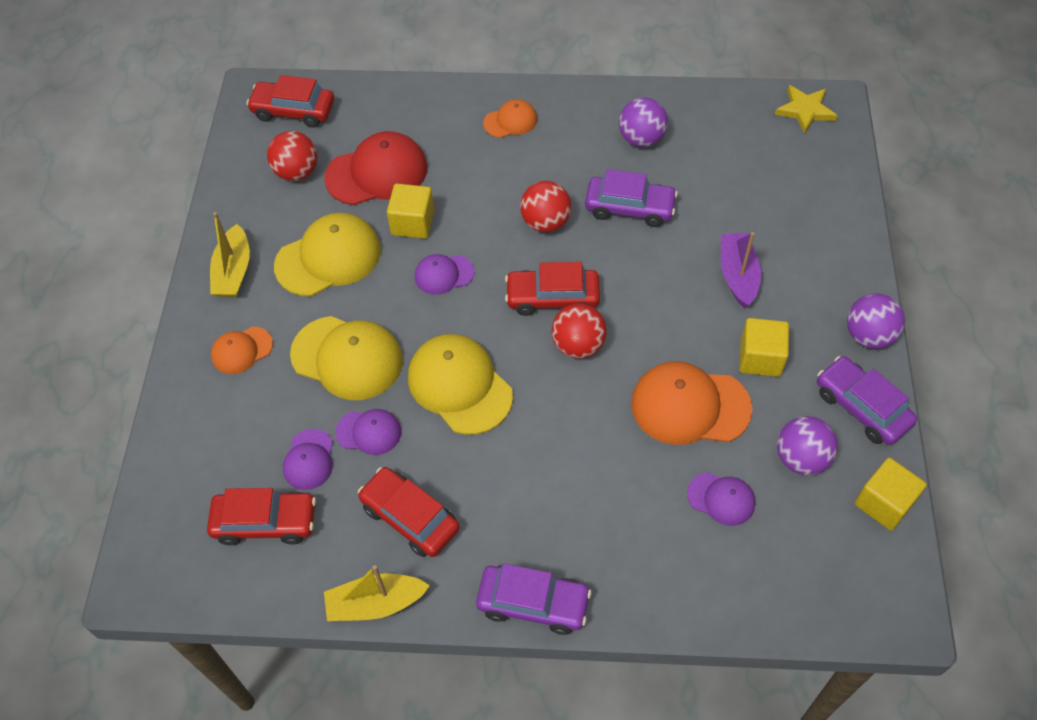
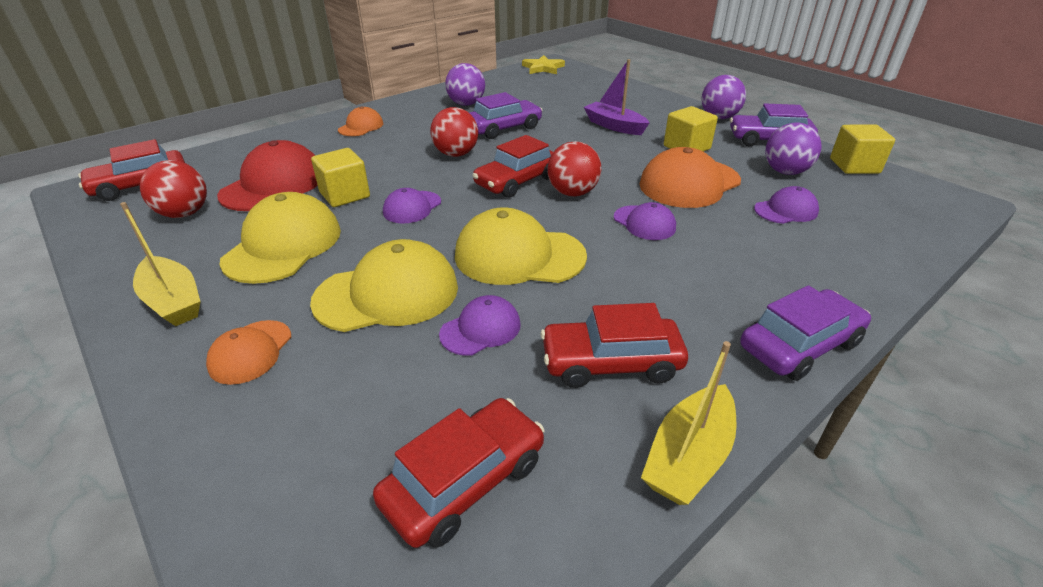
camera: 45 degrees left, 20 degrees down
purple cap [283,429,333,490] -> purple cap moved to [614,202,676,240]

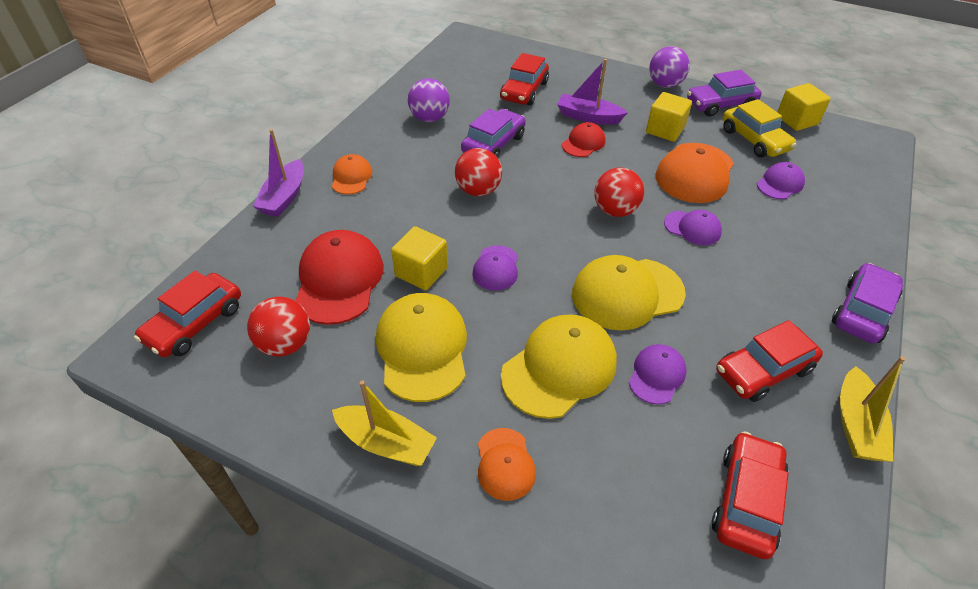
camera: 25 degrees left, 10 degrees up
red car [472,135,553,198] -> red car moved to [500,53,549,106]
yellow star [522,55,565,74] -> none
purple ball [765,122,822,175] -> yellow car [723,99,796,158]
none -> purple boat [253,129,304,217]
none -> red cap [562,122,605,157]

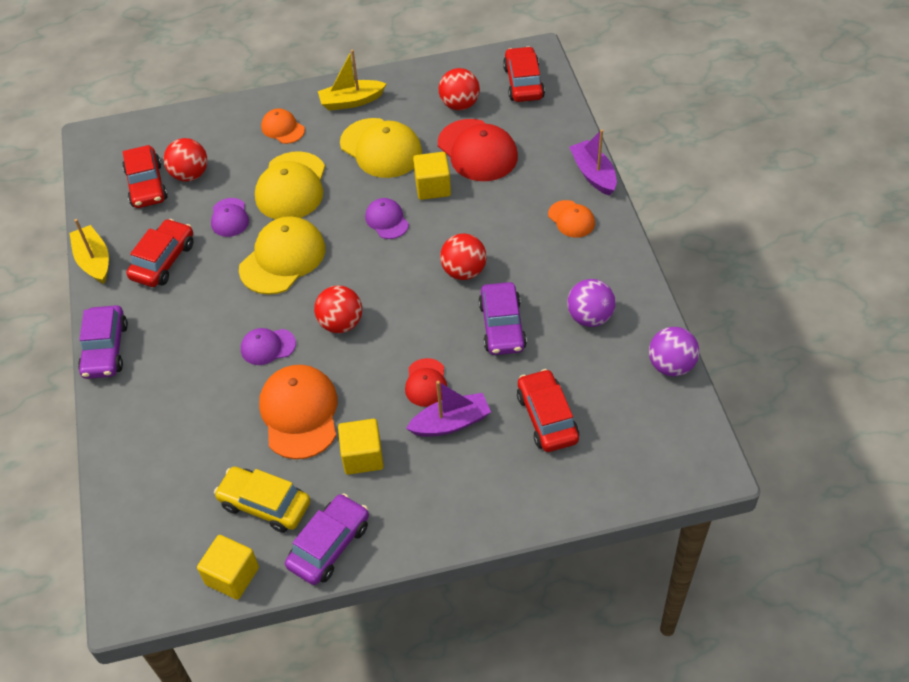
camera: 145 degrees right, 5 degrees up
purple ball [649,46,690,88] -> purple ball moved to [649,327,699,376]
purple cap [757,162,805,199] -> none
none -> red ball [164,138,207,182]

